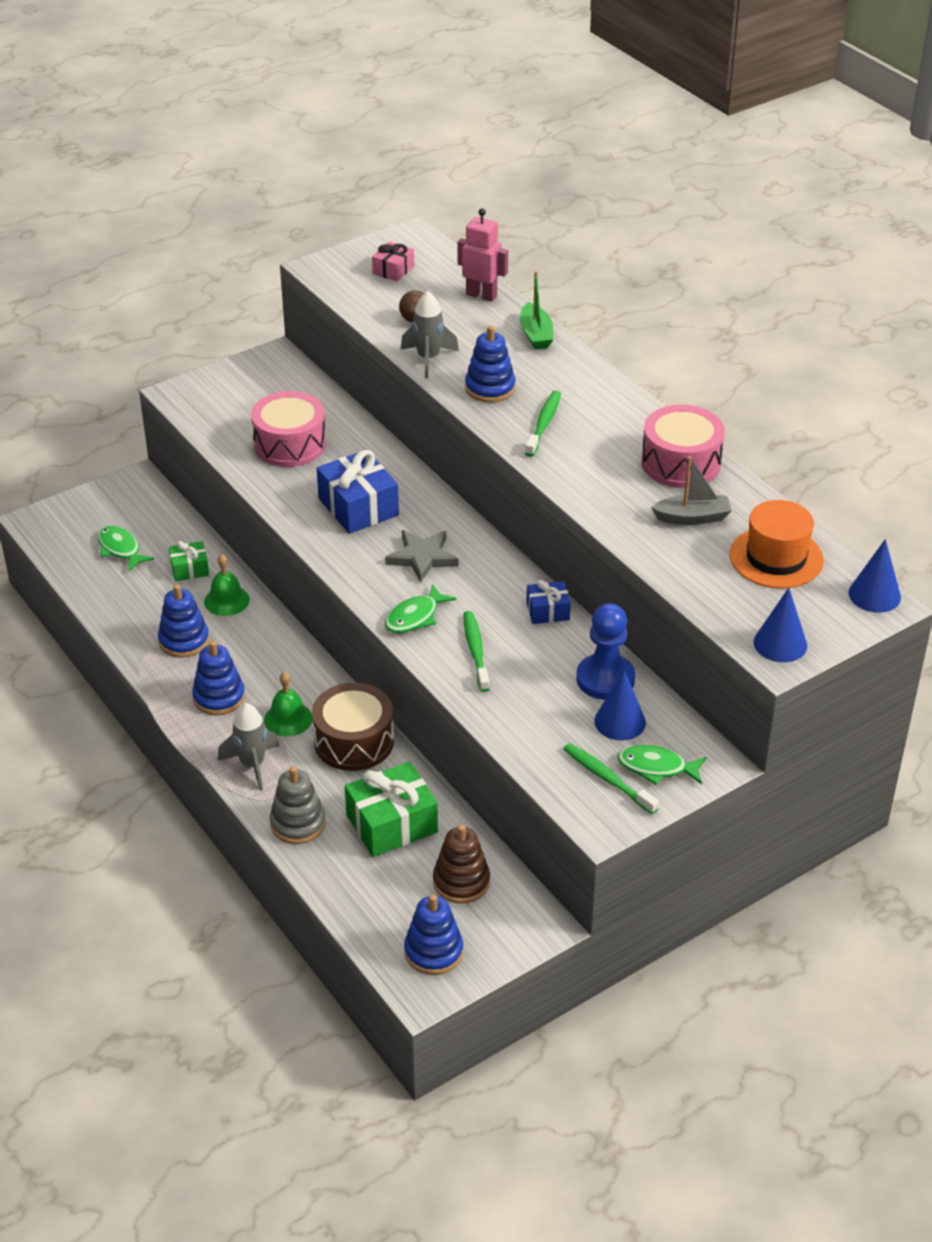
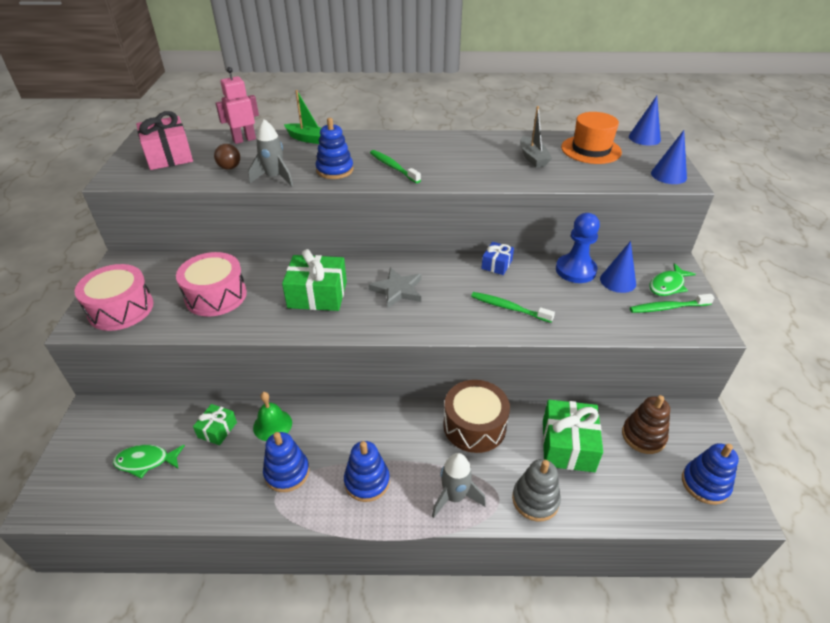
camera: 55 degrees left, 0 degrees up
green bell [264,672,312,737] -> none
blue gift [317,450,399,534] -> green gift [282,249,347,311]
pink gift [372,241,414,282] -> pink gift [136,111,193,170], size x1.82
green fish [385,584,456,633] -> none
pink drum [641,405,725,488] -> pink drum moved to [75,264,154,331]
grey boat [651,456,732,525] -> grey boat turned 135 degrees clockwise [520,106,552,168]

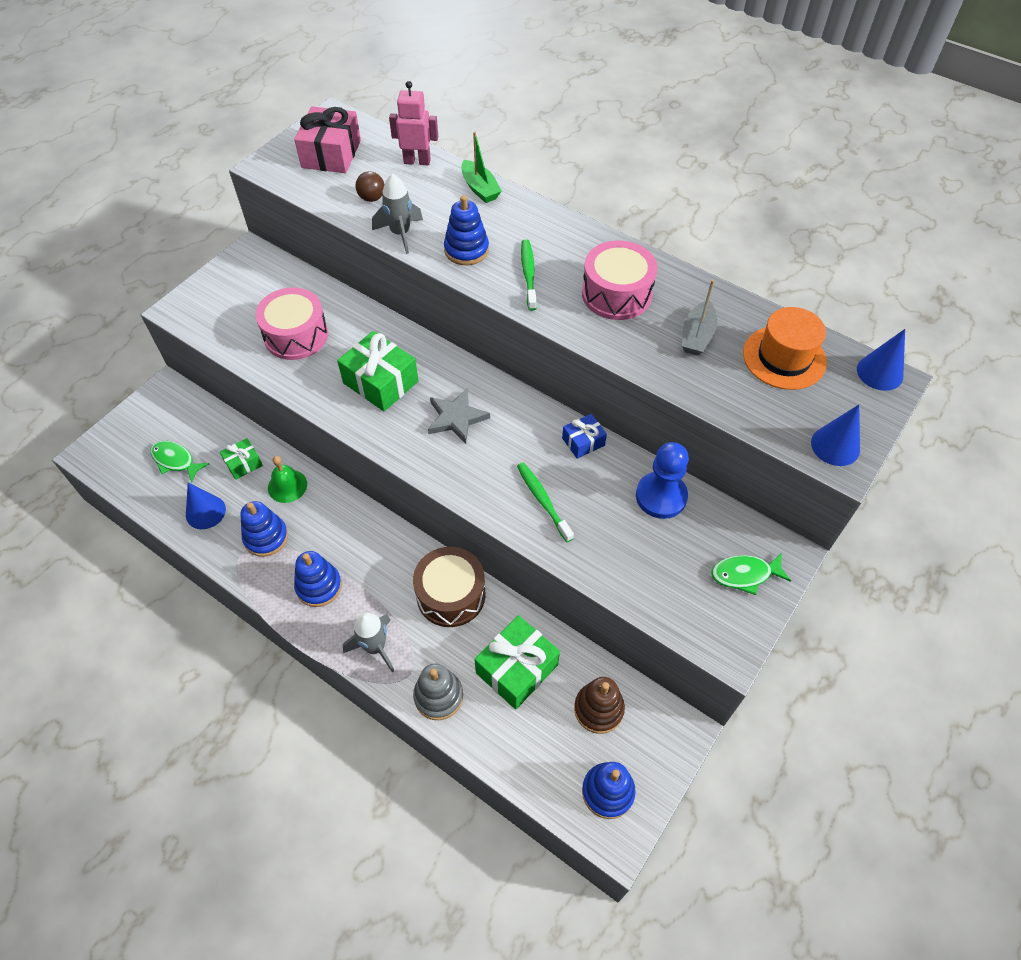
camera: 35 degrees right, 15 degrees up
pink drum [75,264,154,331] -> pink drum moved to [582,240,657,320]
blue cone [600,241,636,293] -> blue cone moved to [186,482,226,529]
green toothbrush [630,294,714,313] -> none

